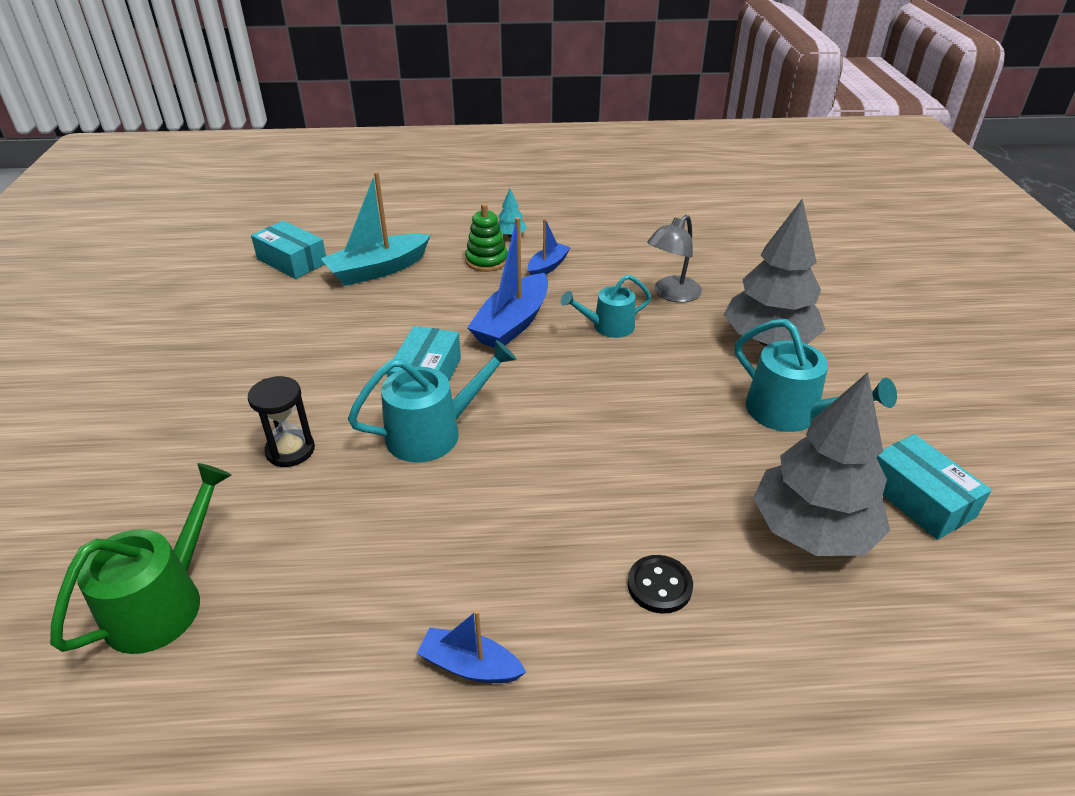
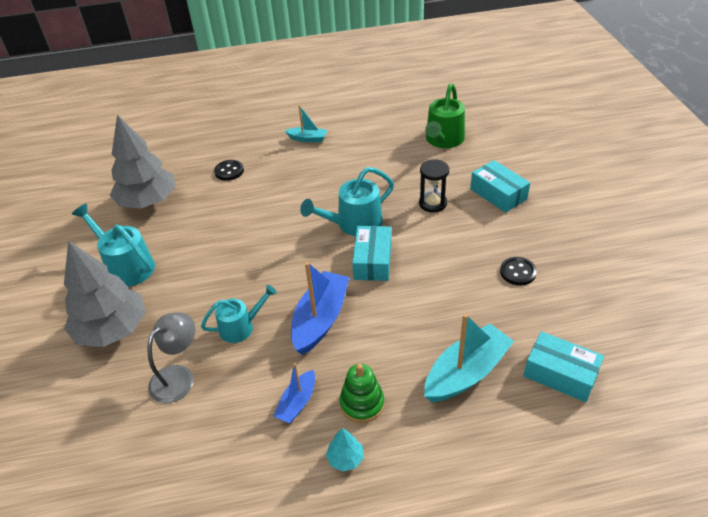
camera: 175 degrees right, 5 degrees up
blue boat [417,610,526,683] -> turquoise boat [285,105,327,142]
turquoise box [877,434,992,540] -> turquoise box moved to [470,160,530,213]
none -> black button [500,257,537,285]

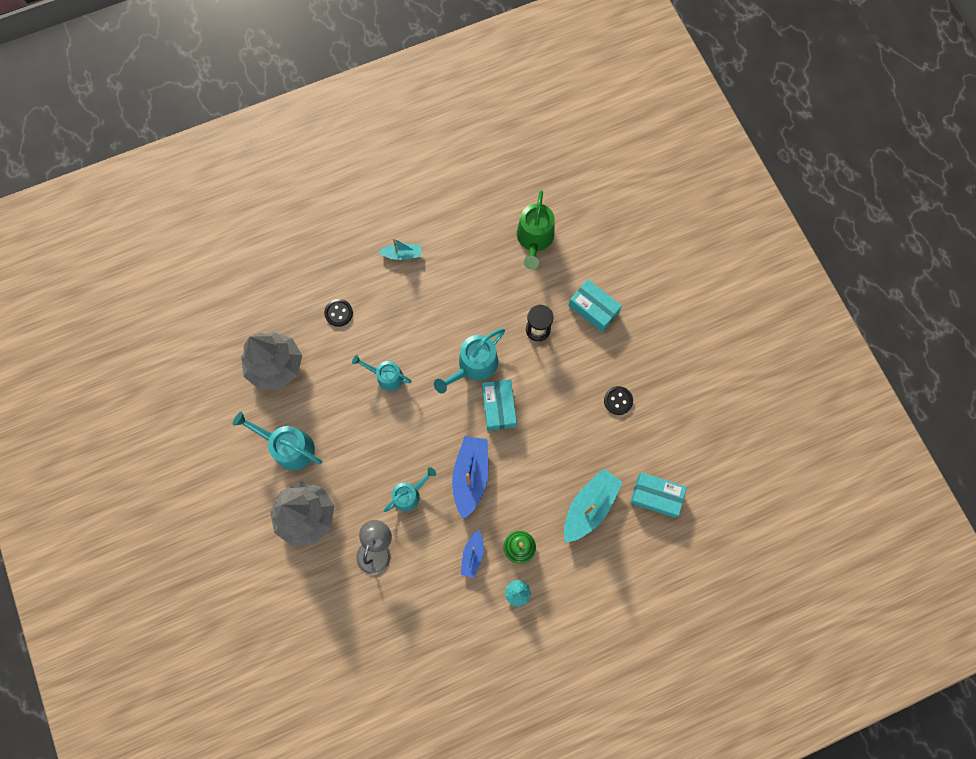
camera: 15 degrees left, 30 degrees up
none -> turquoise watering can [352,355,412,391]

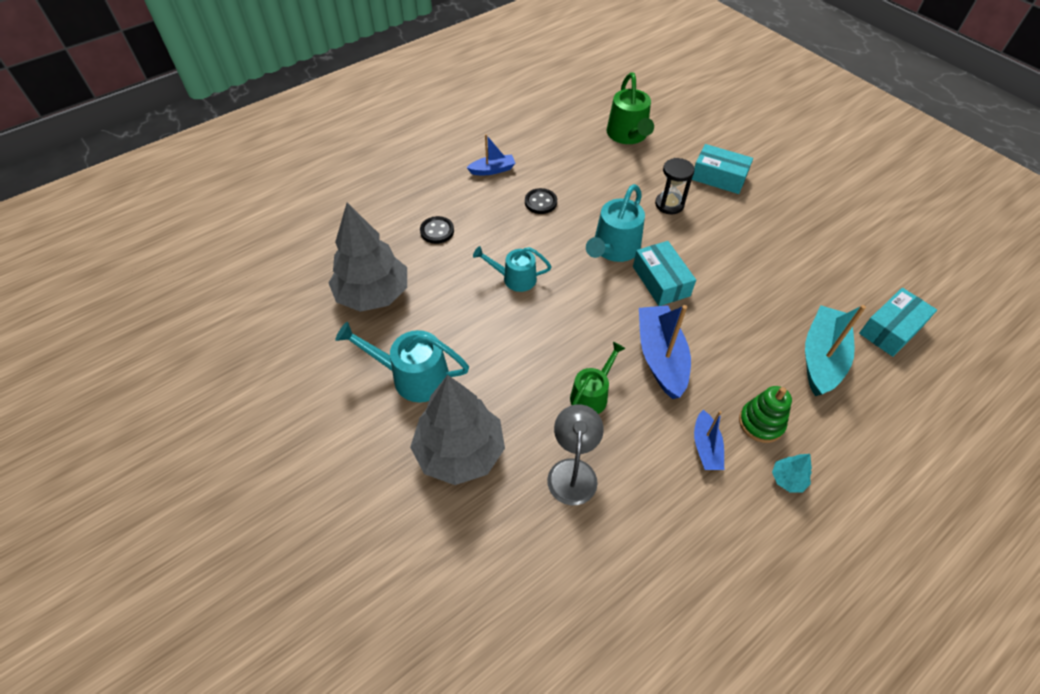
camera: 15 degrees left, 20 degrees down
turquoise boat [379,238,421,260] -> blue boat [466,134,515,175]
turquoise watering can [384,467,436,512] -> green watering can [570,342,626,414]
black button [604,386,633,415] -> black button moved to [525,188,557,214]
turquoise box [630,472,687,518] -> turquoise box turned 45 degrees counterclockwise [859,288,937,357]

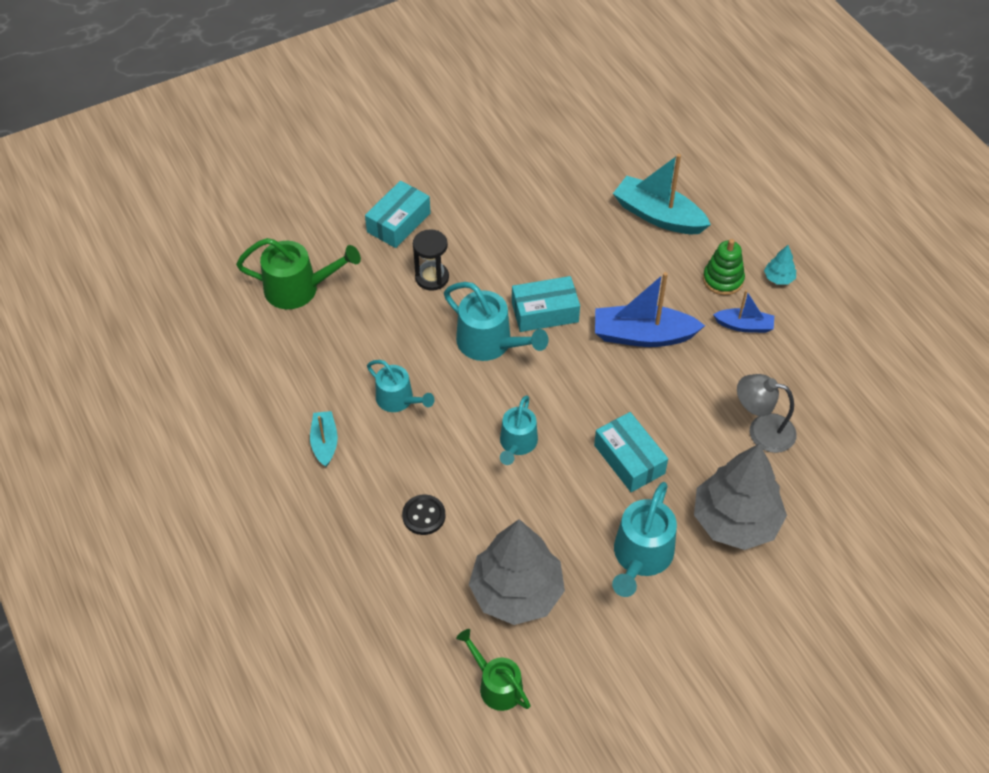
camera: 80 degrees left, 0 degrees up
blue boat [466,134,515,175] -> turquoise boat [310,411,338,467]
black button [525,188,557,214] -> turquoise watering can [367,360,434,412]
green watering can [570,342,626,414] -> green watering can moved to [456,629,531,711]
turquoise box [859,288,937,357] -> turquoise box moved to [594,412,668,492]

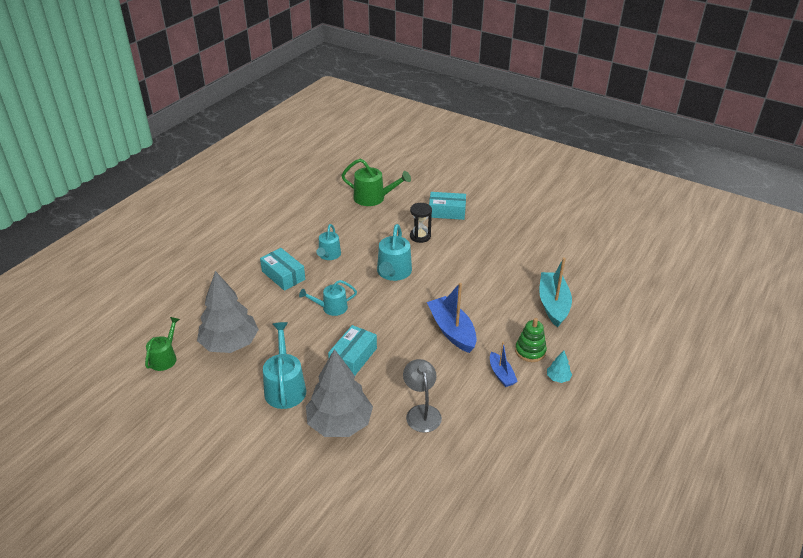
camera: 60 degrees right, 15 degrees down
green watering can [236,238,361,309] -> green watering can turned 45 degrees counterclockwise [341,159,411,206]
turquoise boat [310,411,338,467] -> none
black button [402,495,445,535] -> none
turquoise box [512,276,580,332] -> turquoise box moved to [260,248,305,291]
turquoise watering can [612,482,677,597] -> turquoise watering can turned 90 degrees clockwise [263,322,307,409]

